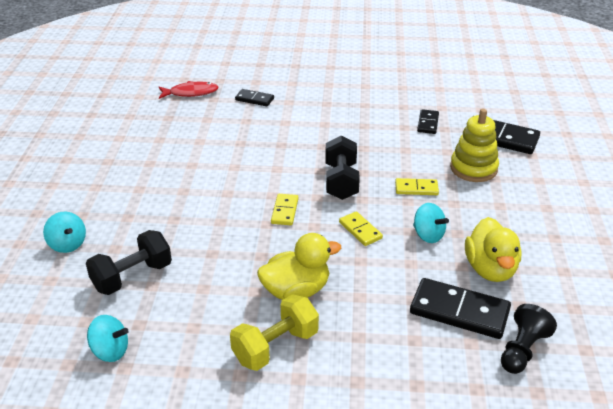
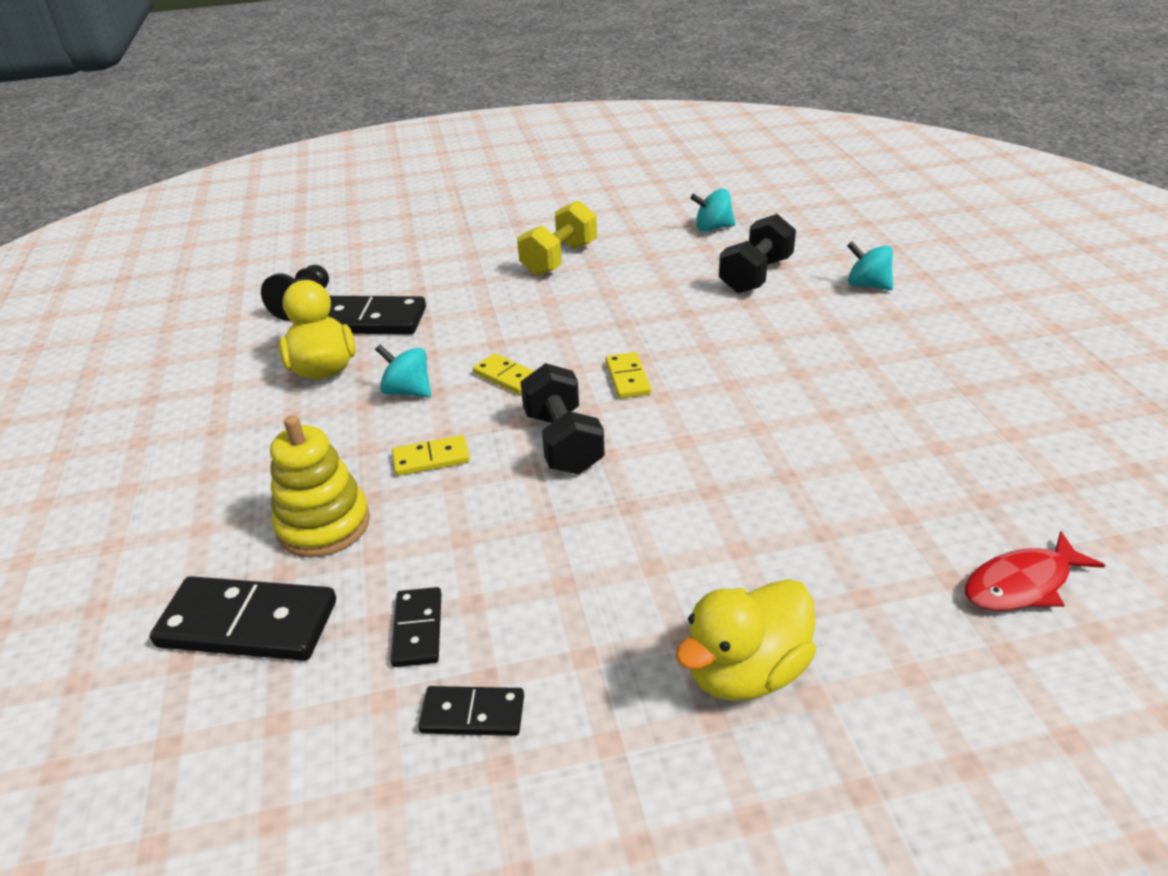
camera: 165 degrees right, 0 degrees up
black domino [235,89,274,106] -> black domino moved to [418,686,524,736]
yellow duck [257,233,341,300] -> yellow duck moved to [675,579,816,701]

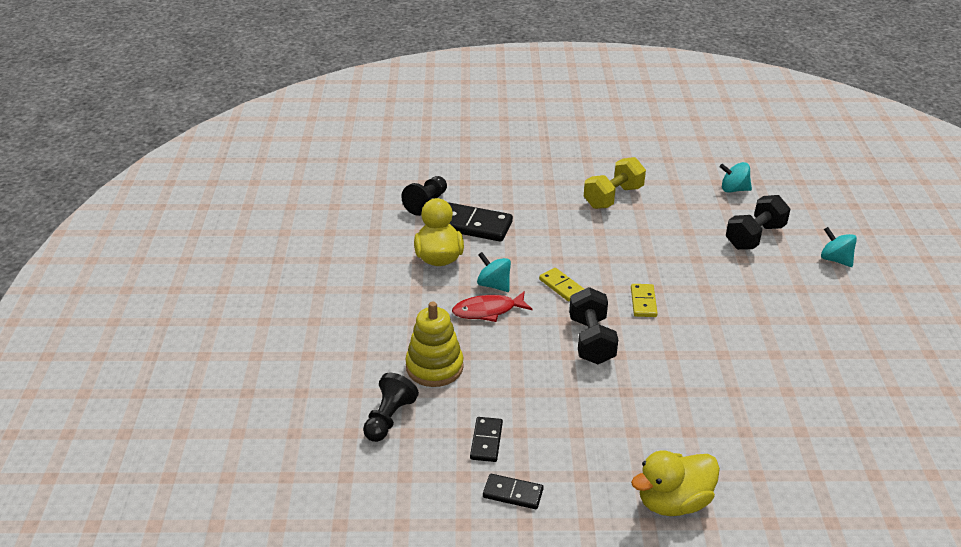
camera: 10 degrees right, 0 degrees up
black domino [150,576,336,661] -> black pawn [363,373,419,442]
yellow domino [392,435,470,476] -> none
red fish [965,531,1105,611] -> red fish moved to [452,291,532,322]

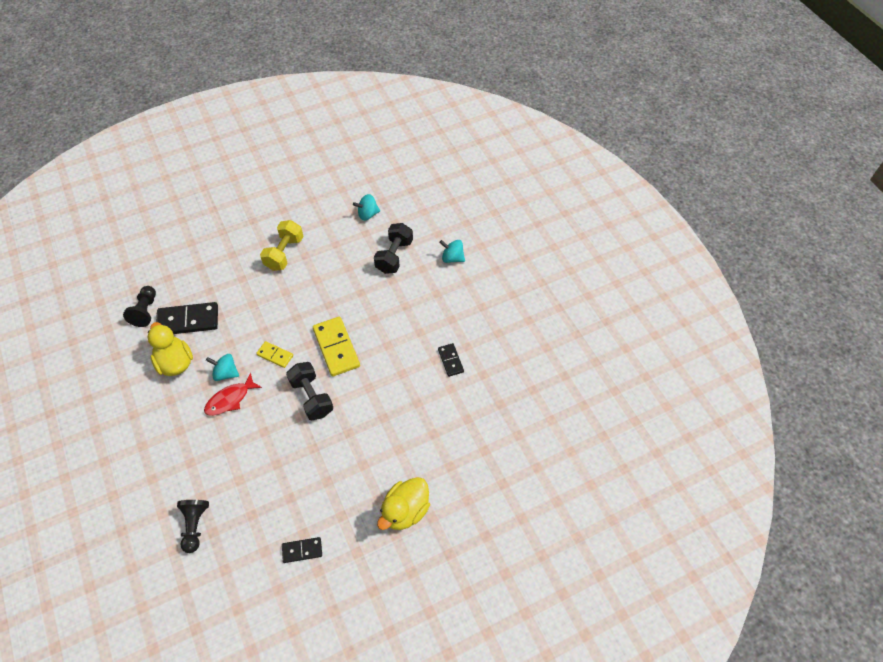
camera: 25 degrees left, 20 degrees up
yellow stacking toy [405,302,464,387] -> none
black domino [470,417,503,462] -> black domino moved to [438,343,464,377]
yellow domino [631,284,658,317] -> yellow domino [313,317,360,377], size x1.82

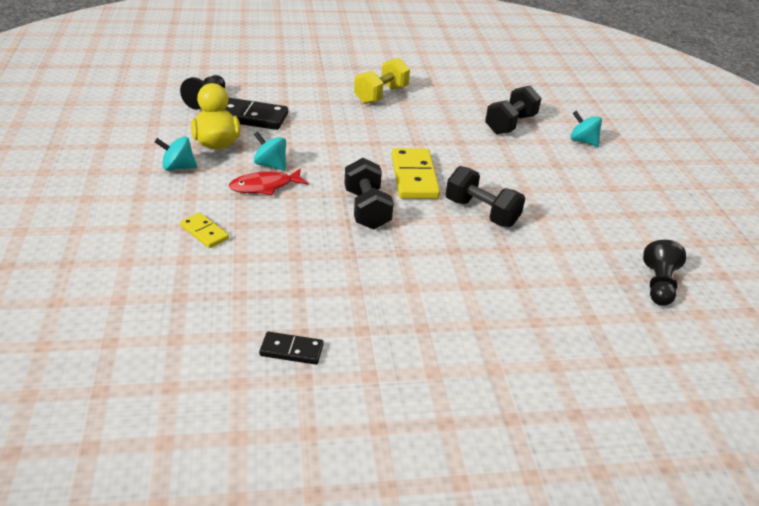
camera: 15 degrees right, 20 degrees down
black pawn [177,500,209,553] -> black pawn moved to [643,240,686,306]
yellow domino [256,341,293,368] -> yellow domino moved to [180,213,229,248]
turquoise spinning top [353,194,380,221] -> turquoise spinning top moved to [155,136,197,171]
yellow duck [377,477,430,530] -> none
black domino [438,343,464,377] -> none
none -> black dumbbell [446,166,525,227]

